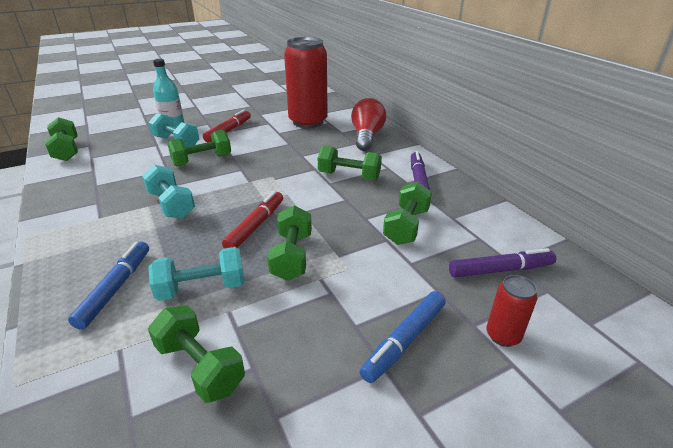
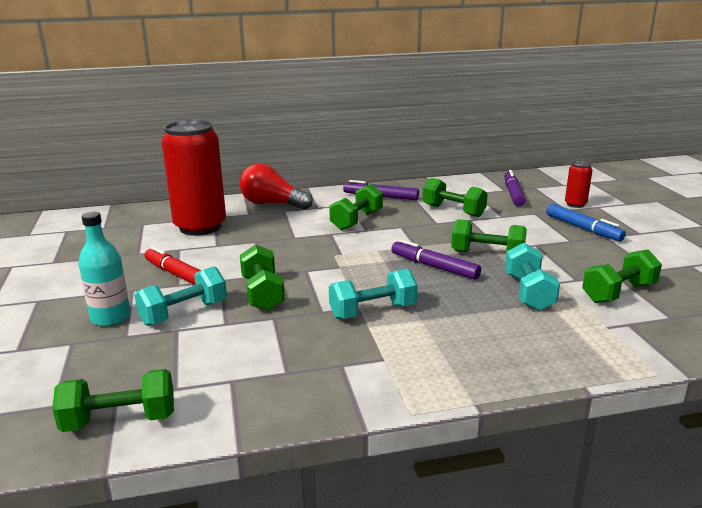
camera: 75 degrees left, 10 degrees down
blue marker [68,241,149,329] -> none
red marker [222,191,283,248] -> purple marker [391,239,481,280]

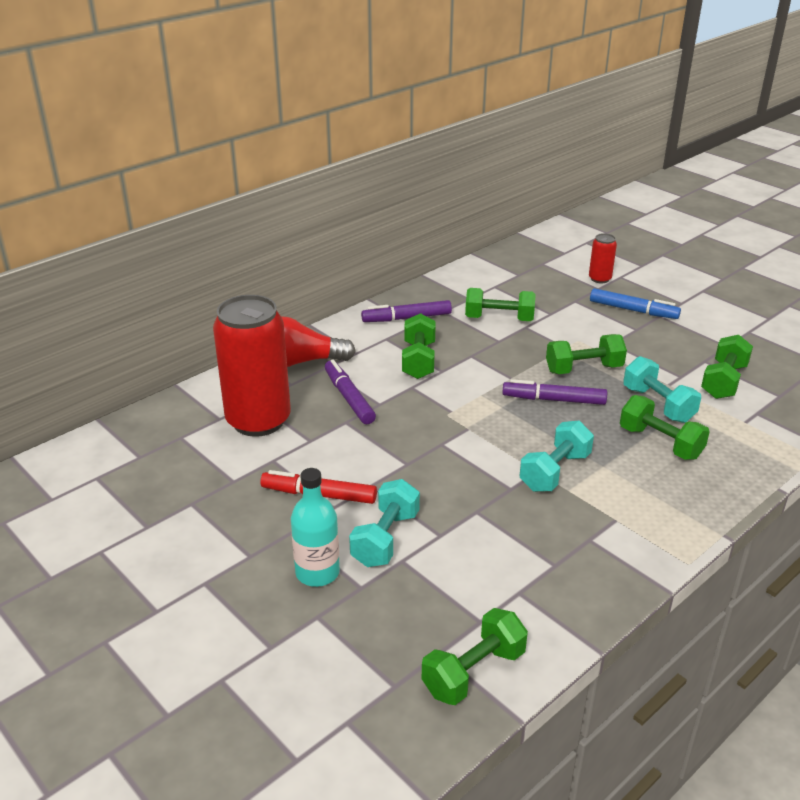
camera: 30 degrees left, 10 degrees up
green dumbbell [240,244,285,311] -> green dumbbell moved to [620,395,710,460]
purple marker [504,170,526,207] -> purple marker moved to [325,360,376,424]

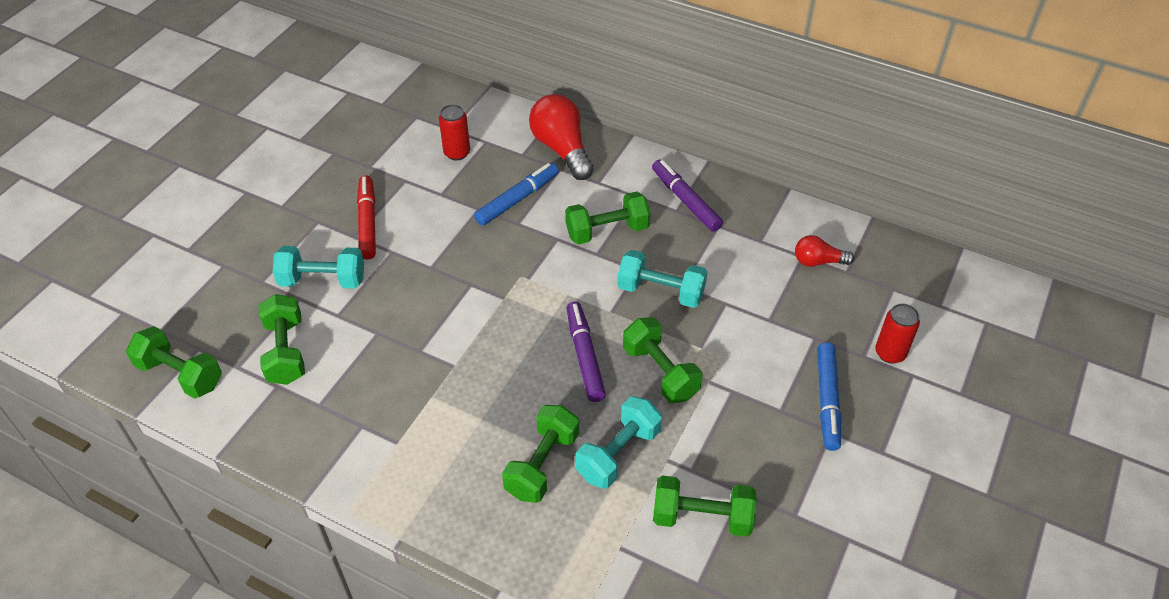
camera: 70 degrees right, 15 degrees up
red can [213,295,291,437] -> red can [439,104,470,160], size x0.44
turquoise bottle [291,468,340,587] -> none
purple marker [325,360,376,424] -> blue marker [474,163,559,226]
green dumbbell [465,288,536,321] -> green dumbbell moved to [259,294,305,385]
turquoise dumbbell [520,421,594,492] -> turquoise dumbbell moved to [618,250,707,308]
none -> red light bulb [795,235,854,267]

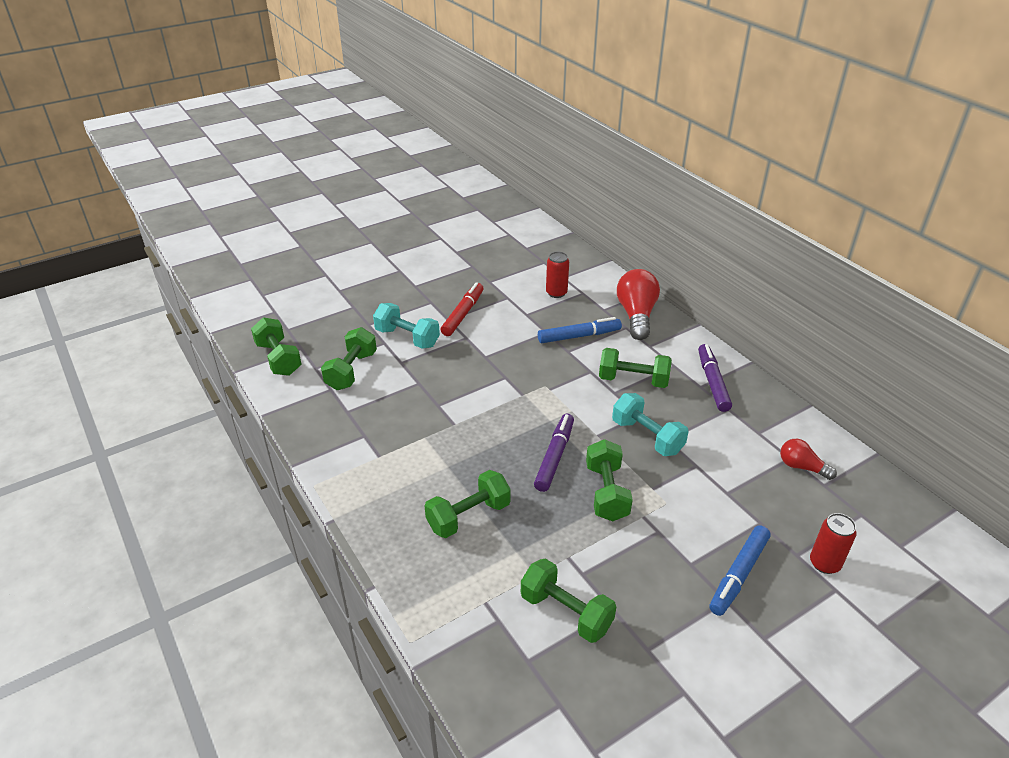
camera: 30 degrees right, 10 degrees down
turquoise dumbbell [575,396,662,489] -> none

